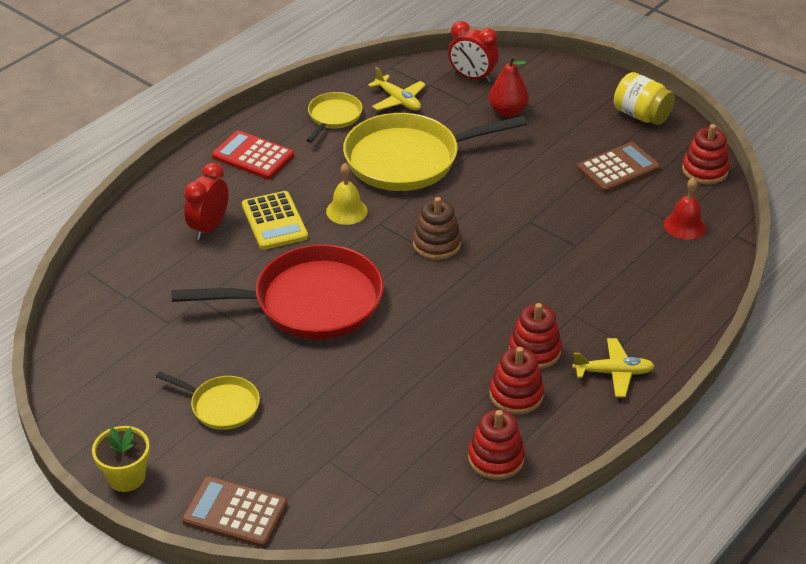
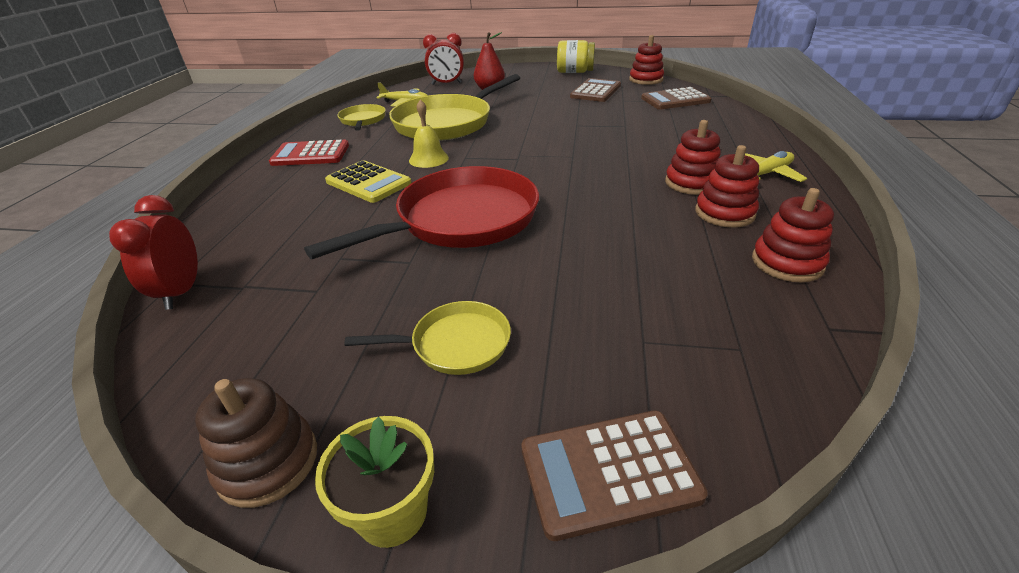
camera: 30 degrees left, 5 degrees down
red clock [184,163,229,240] -> red clock moved to [109,195,198,310]
brown stacking toy [413,197,461,260] -> brown stacking toy moved to [195,378,317,508]
red bell [664,177,706,240] -> brown calculator [641,87,711,109]

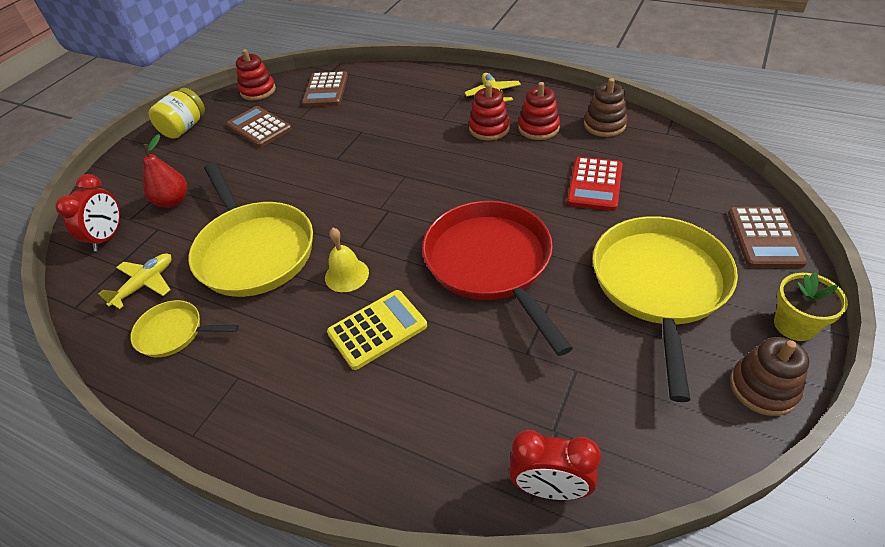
camera: 70 degrees left, 10 degrees up
red calculator [269,140,349,166] -> red calculator moved to [567,157,622,211]
yellow pan [344,301,511,375] -> yellow pan [593,216,738,402], size x2.01
red stacking toy [752,188,834,282] -> brown stacking toy [584,78,627,137]

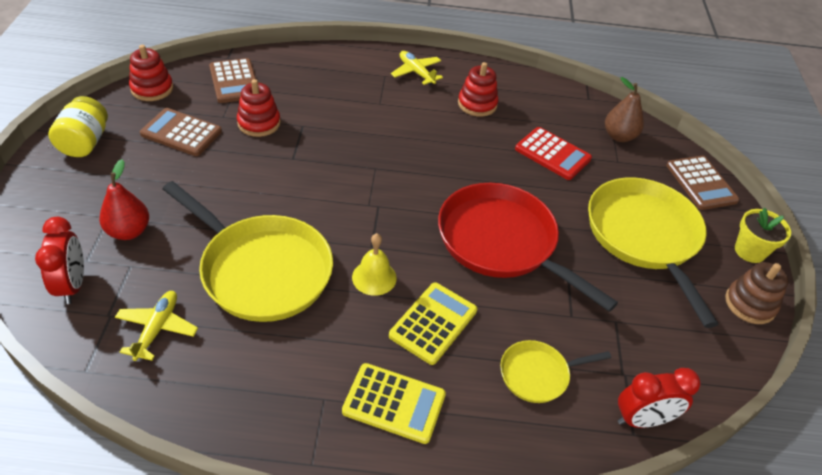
camera: 30 degrees left, 0 degrees up
yellow pan [130,300,239,357] -> yellow pan moved to [500,340,611,403]
red stacking toy [469,83,510,140] -> red stacking toy moved to [237,79,281,137]
red calculator [567,157,622,211] -> red calculator turned 45 degrees counterclockwise [515,127,592,180]
brown stacking toy [584,78,627,137] -> none
none -> yellow calculator [342,363,446,444]
none -> brown pear [605,77,644,142]

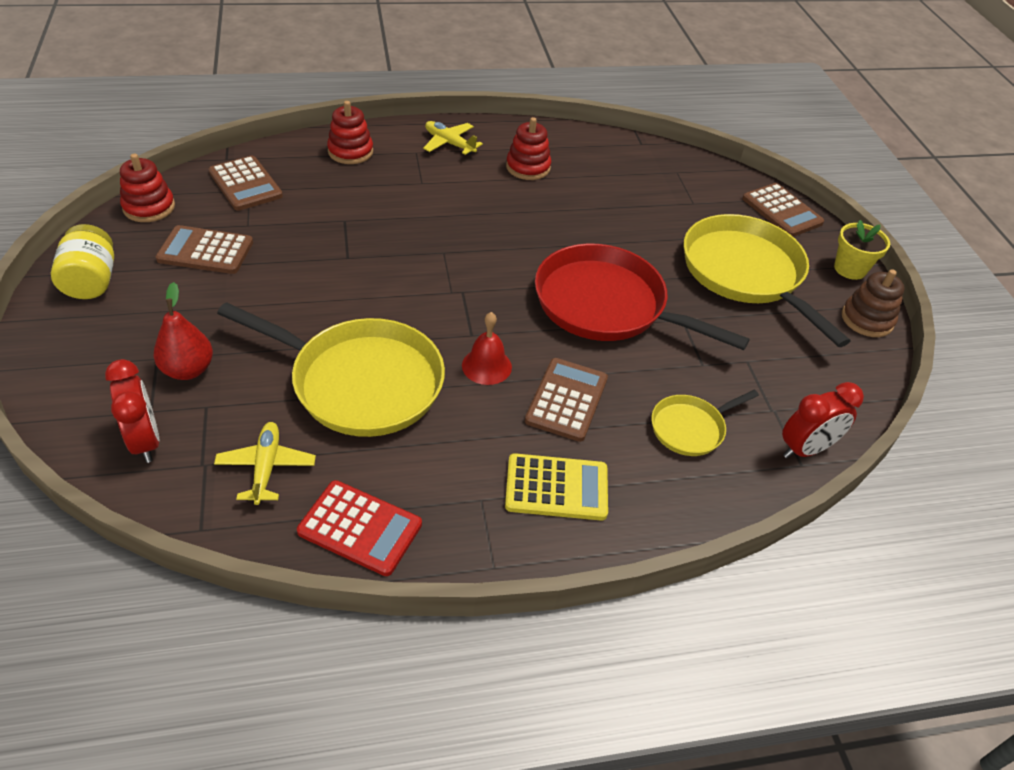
camera: 15 degrees left, 0 degrees up
red stacking toy [237,79,281,137] -> red stacking toy moved to [327,101,373,164]
yellow bell [352,233,397,296] -> red bell [462,312,512,385]
yellow calculator [389,282,477,365] -> brown calculator [525,358,608,442]
red calculator [515,127,592,180] -> red calculator moved to [297,480,422,576]
brown pear [605,77,644,142] -> none

